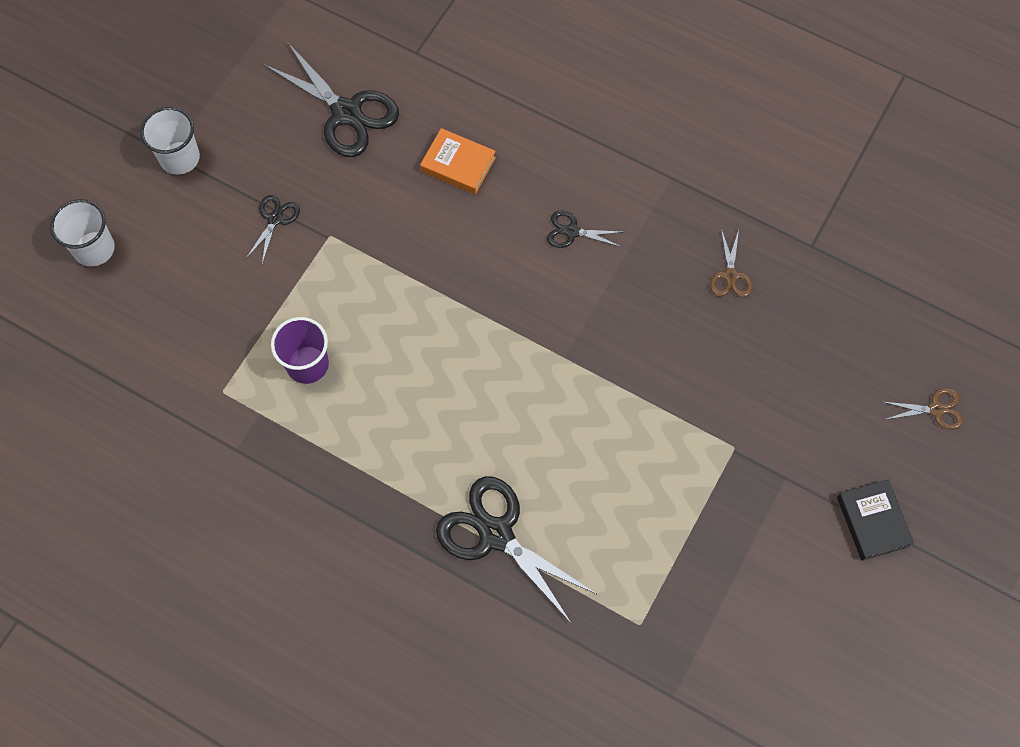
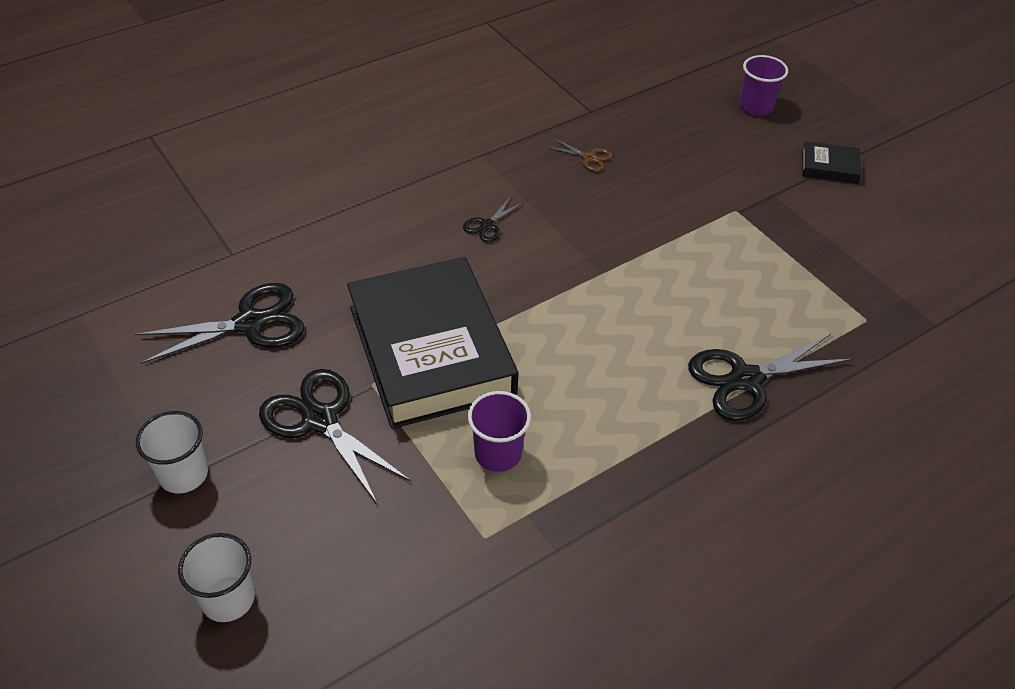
camera: 65 degrees left, 20 degrees down
black scissors [245,195,300,264] -> black scissors [259,369,411,503], size x2.02
orange book [420,128,496,195] -> none
brown scissors [883,388,964,430] -> purple cup [739,55,788,116]
none -> black book [347,257,519,429]

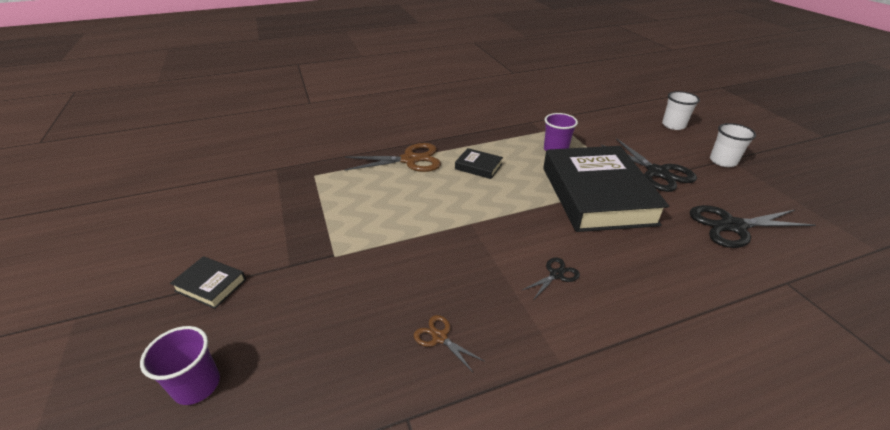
camera: 165 degrees left, 10 degrees down
black scissors [688,334,853,421] -> brown scissors [345,143,441,172]
none -> black book [455,148,503,179]

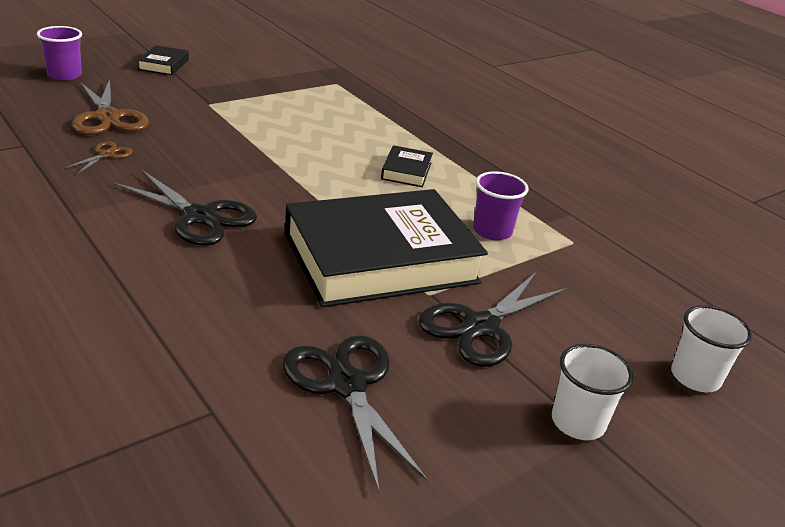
camera: 70 degrees right, 5 degrees down
brown scissors [345,143,441,172] -> brown scissors moved to [72,79,149,135]
black scissors [521,258,580,300] -> black scissors [113,169,257,246], size x2.02

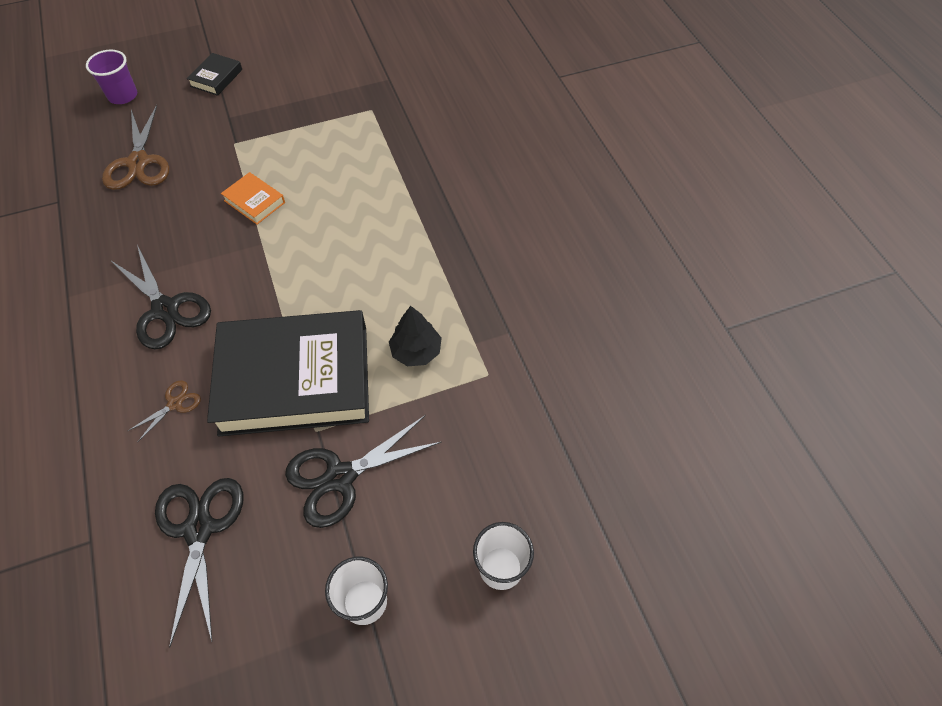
camera: 20 degrees right, 25 degrees up
brown scissors [63,141,132,174] -> brown scissors moved to [128,380,201,443]
black book [381,145,433,187] -> none
purple cup [473,171,529,240] -> black tree [389,306,442,366]
none -> orange book [221,172,285,224]

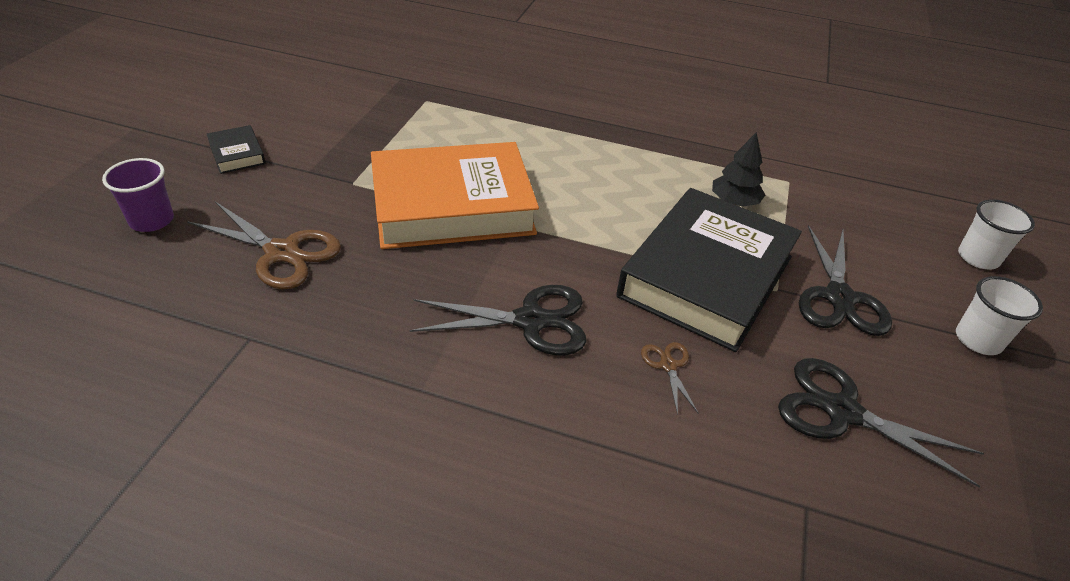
camera: 55 degrees left, 15 degrees down
orange book [221,172,285,224] -> orange book [371,142,539,249], size x2.50

